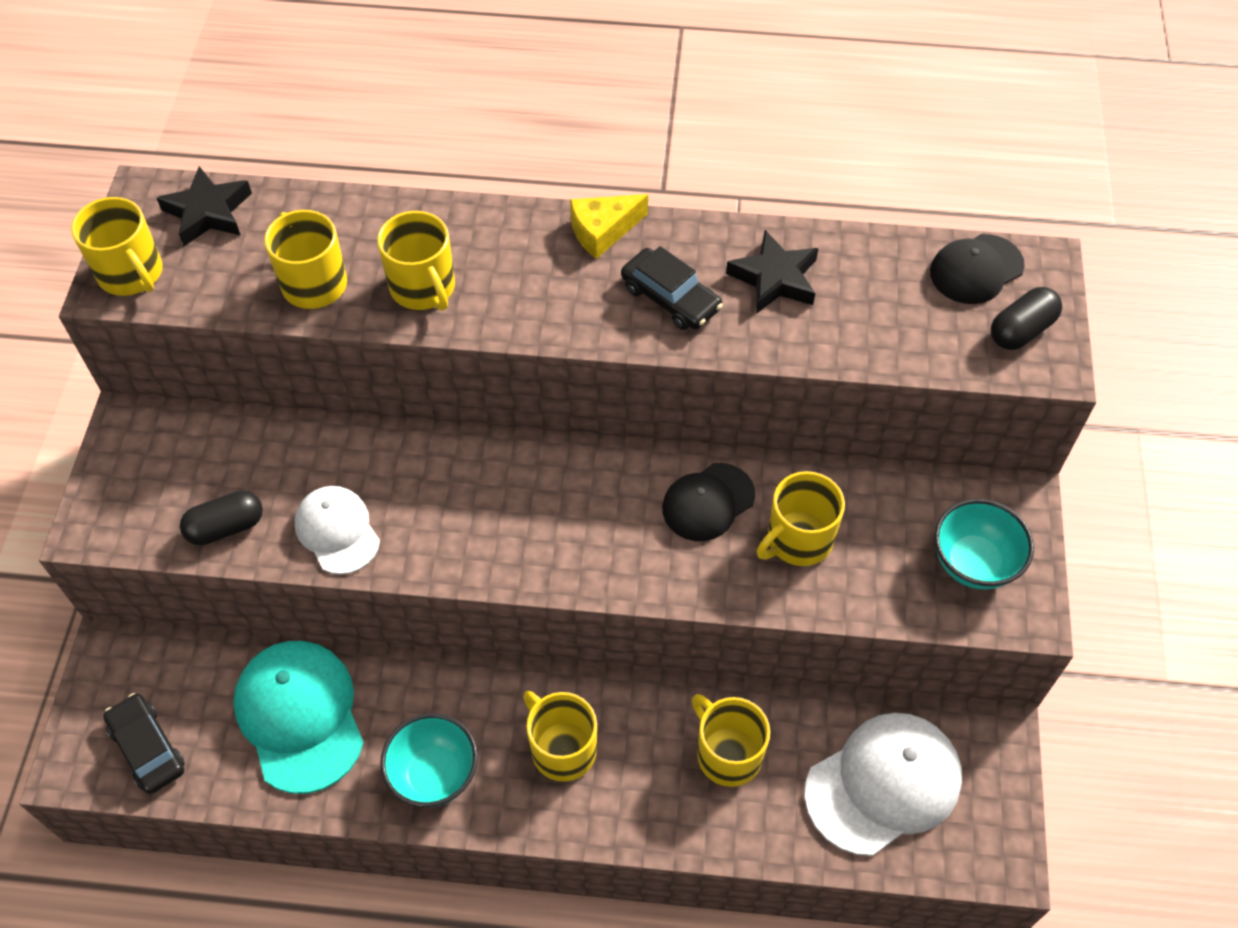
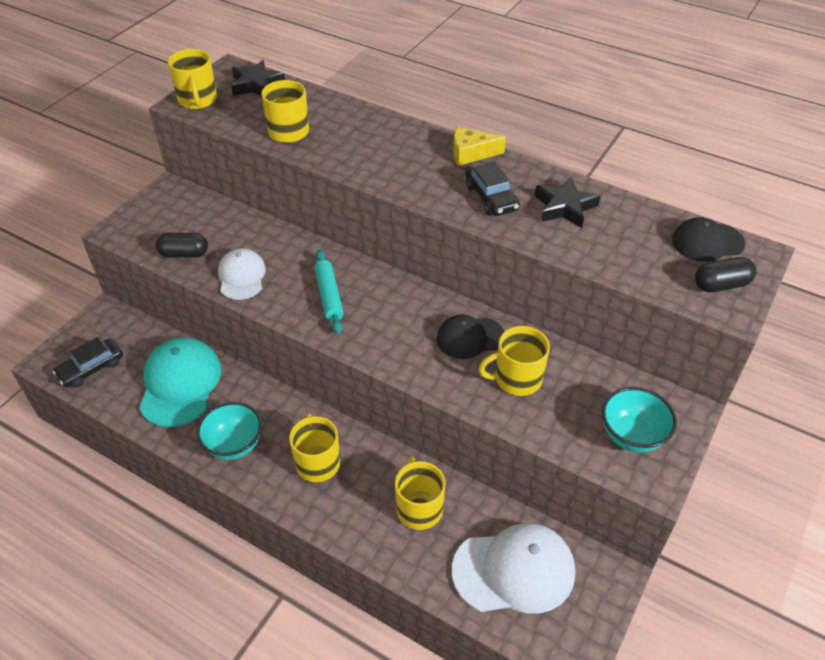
camera: 25 degrees right, 10 degrees down
black car [103,693,185,794] -> black car turned 120 degrees counterclockwise [53,337,123,388]
yellow mug [377,211,455,311] -> none
none -> turquoise rolling pin [314,250,344,334]

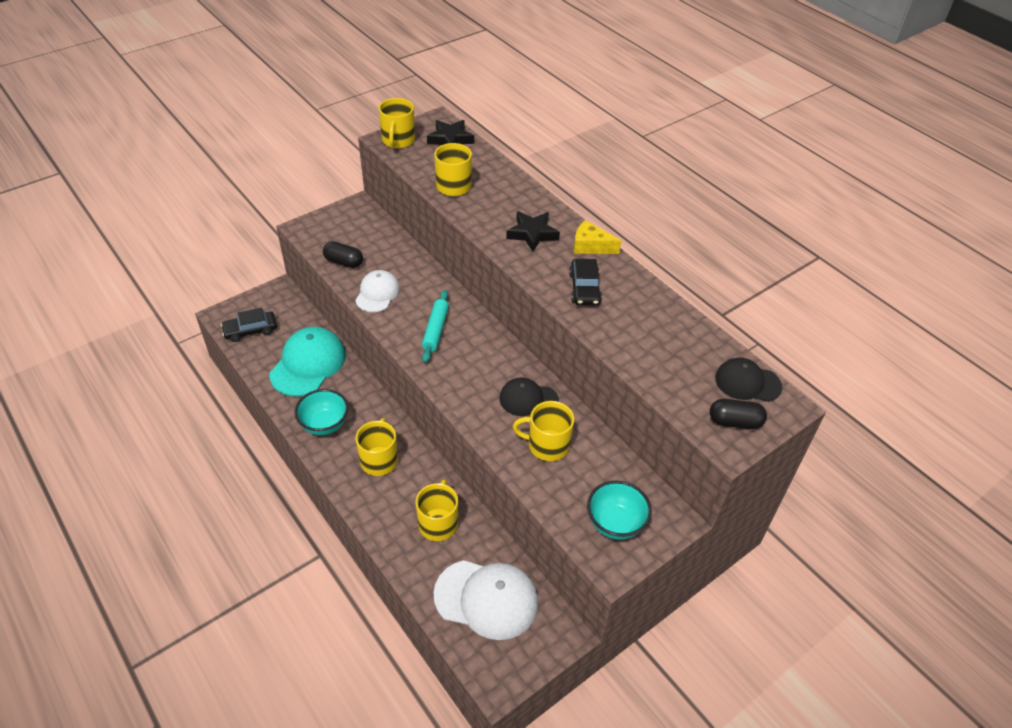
camera: 20 degrees right, 0 degrees up
black star [535,177,601,228] -> black star moved to [506,211,560,252]

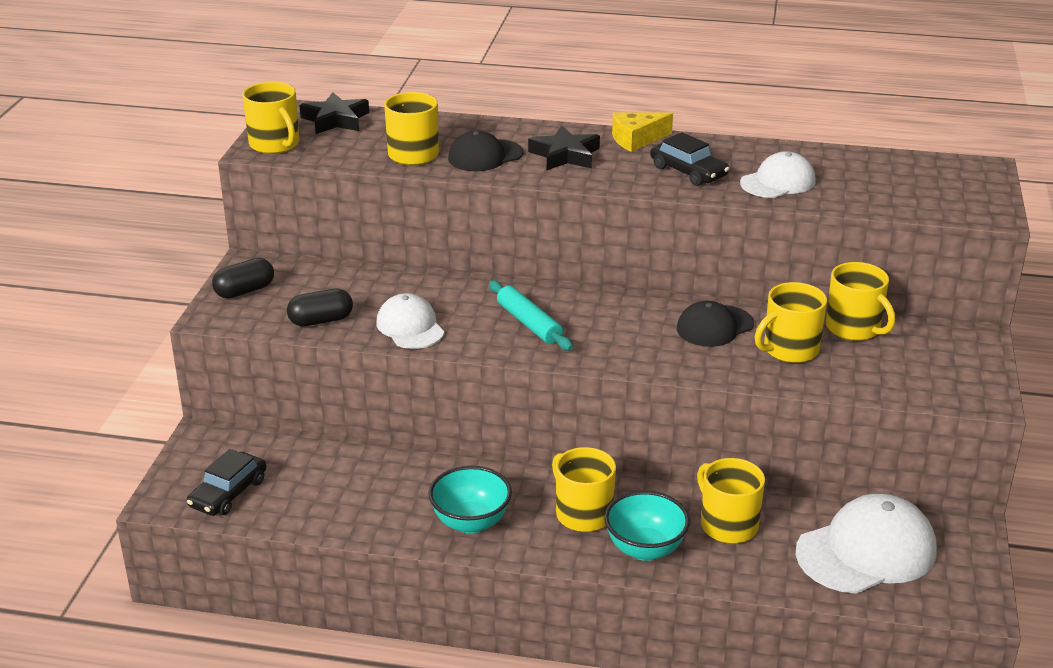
camera: 40 degrees left, 15 degrees down
turquoise cap [269,327,346,396] -> none
turquoise bowl [587,481,652,540] -> turquoise bowl moved to [604,491,690,561]
black capsule [710,399,767,429] -> black capsule moved to [212,258,274,298]
black cap [715,358,782,402] -> black cap moved to [448,131,523,171]
none -> white cap [740,151,816,198]
none -> yellow mug [826,262,895,341]

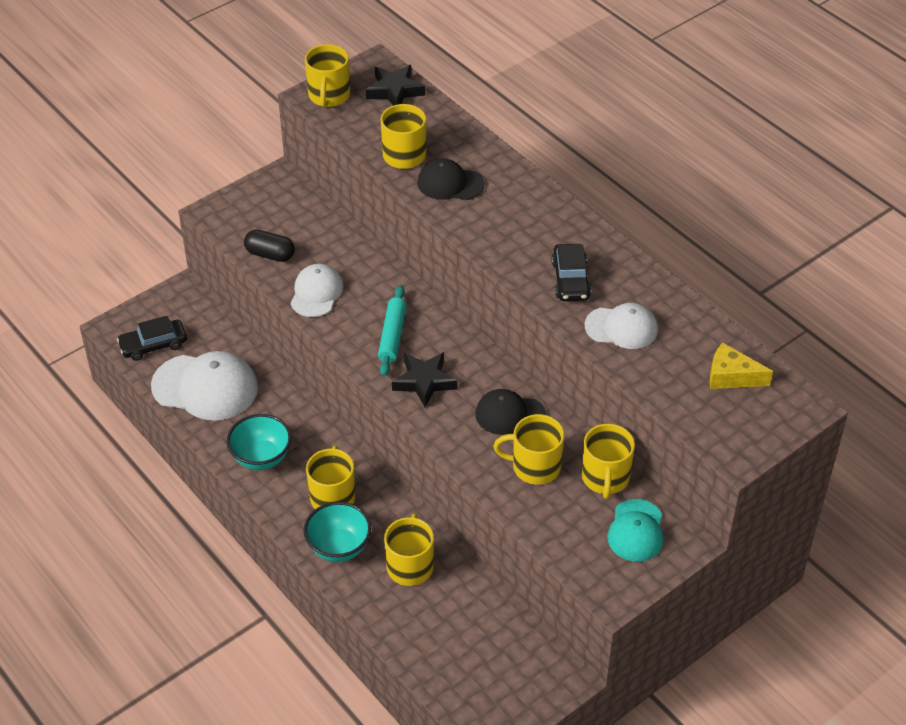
camera: 40 degrees right, 15 degrees up
black capsule [212,258,274,298] -> none
black star [528,126,600,170] -> black star moved to [392,352,458,408]
yellow cheese [612,112,673,152] -> yellow cheese moved to [710,342,773,389]
white cap [795,493,937,594] -> white cap moved to [151,351,258,421]
none -> turquoise cap [607,499,663,562]

